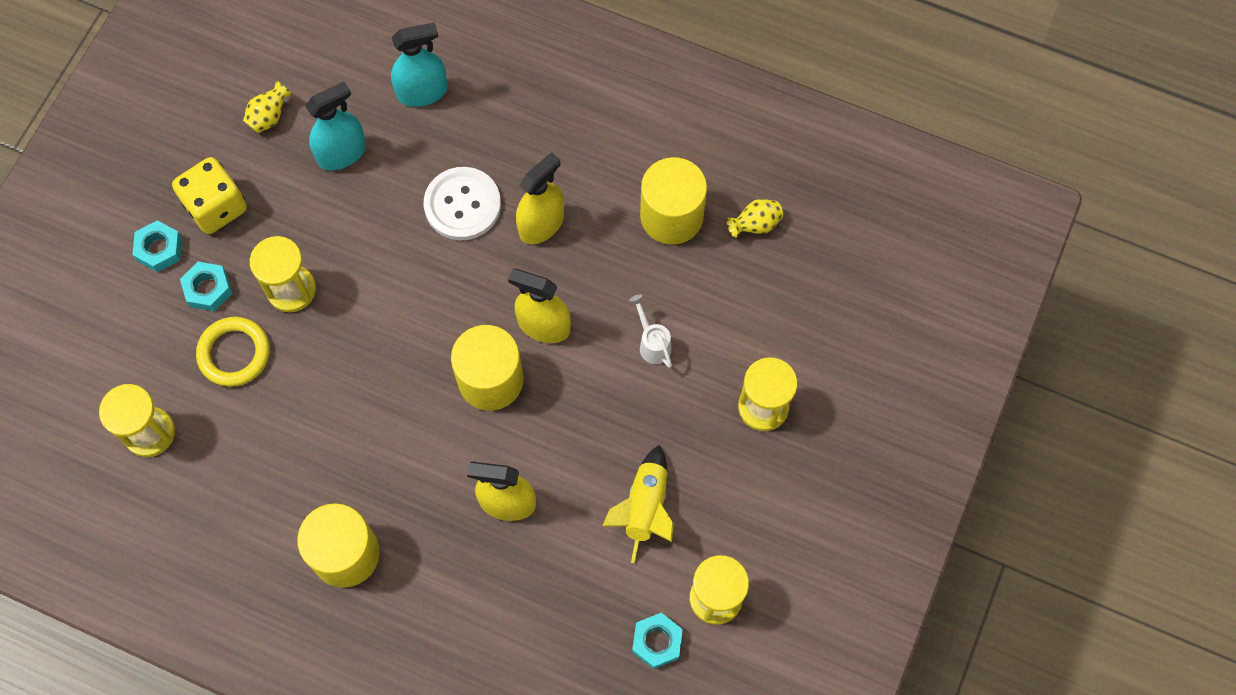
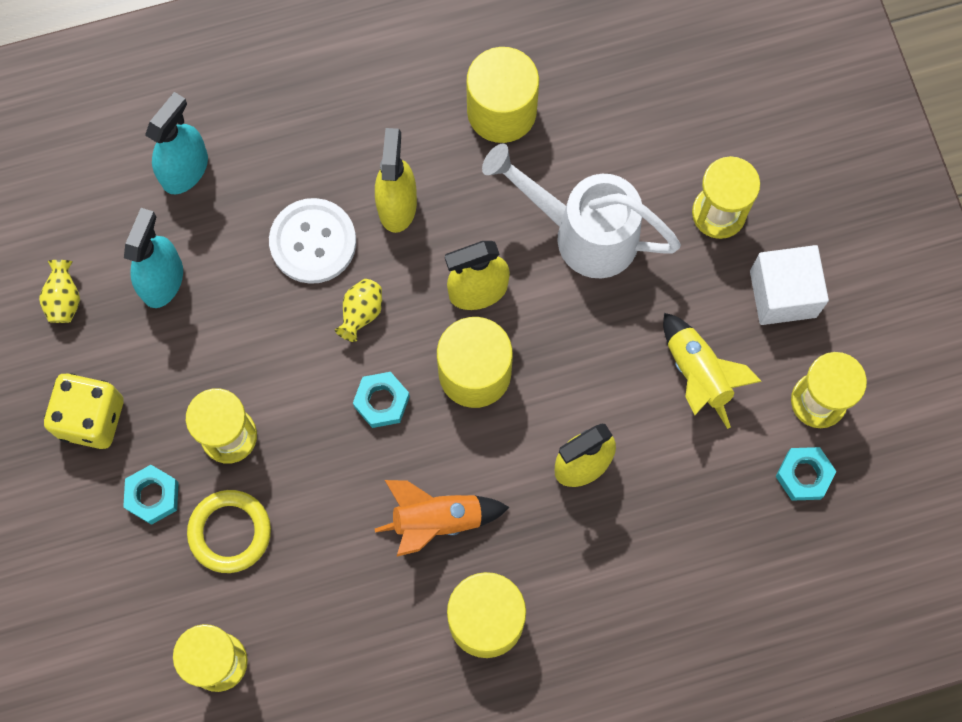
camera: 40 degrees left, 5 degrees up
turquoise nut [132,220,182,272] -> turquoise nut moved to [353,372,410,428]
white watering can [629,294,672,368] -> white watering can [482,143,681,278], size x2.36
yellow vase [727,199,783,238] -> yellow vase moved to [335,279,382,342]
none -> orange rocket [375,480,510,556]
none -> white cube [750,245,829,325]

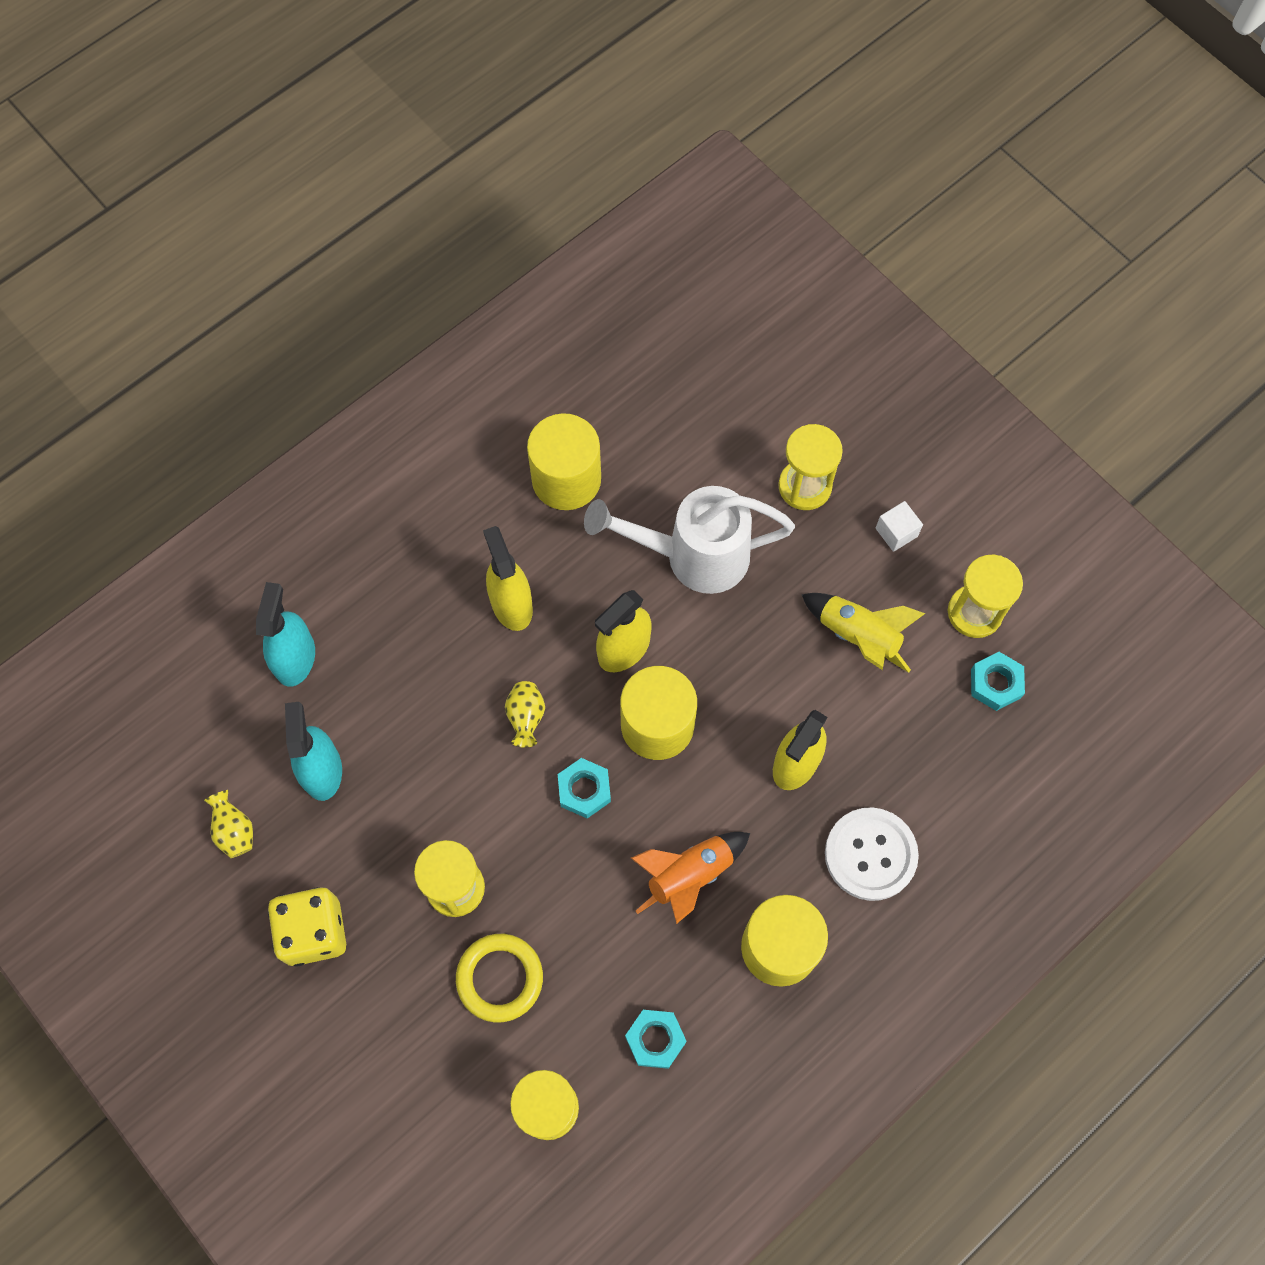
camera: 25 degrees left, 5 degrees down
turquoise nut [123,465,179,525] -> turquoise nut moved to [625,1010,687,1069]
white button [269,198,356,284] -> white button moved to [825,808,919,901]
white cube [750,245,829,325] -> white cube [876,501,923,552], size x0.54

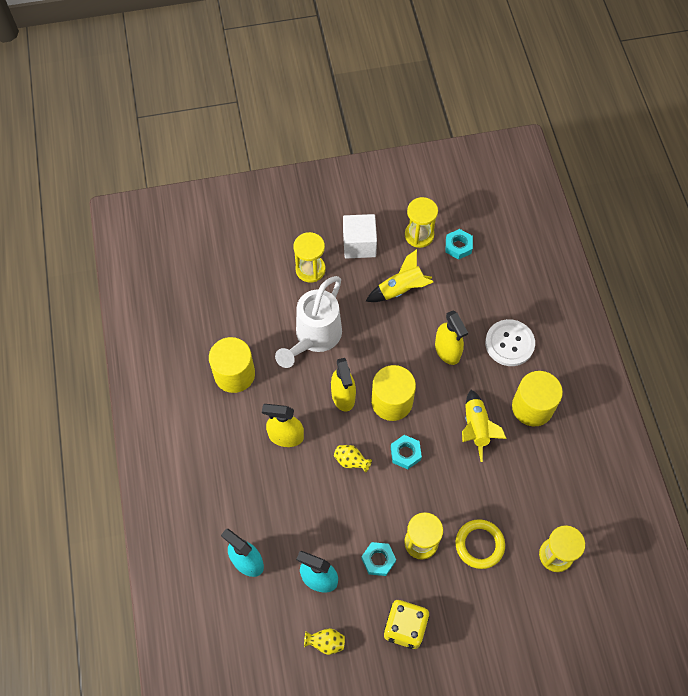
camera: 60 degrees left, 5 degrees down
turquoise nut [625,1010,687,1069] -> turquoise nut moved to [361,542,396,576]
orange rocket [631,832,750,924] -> yellow rocket [462,390,507,462]
white cube [876,501,923,552] -> white cube [343,214,377,259], size x1.85

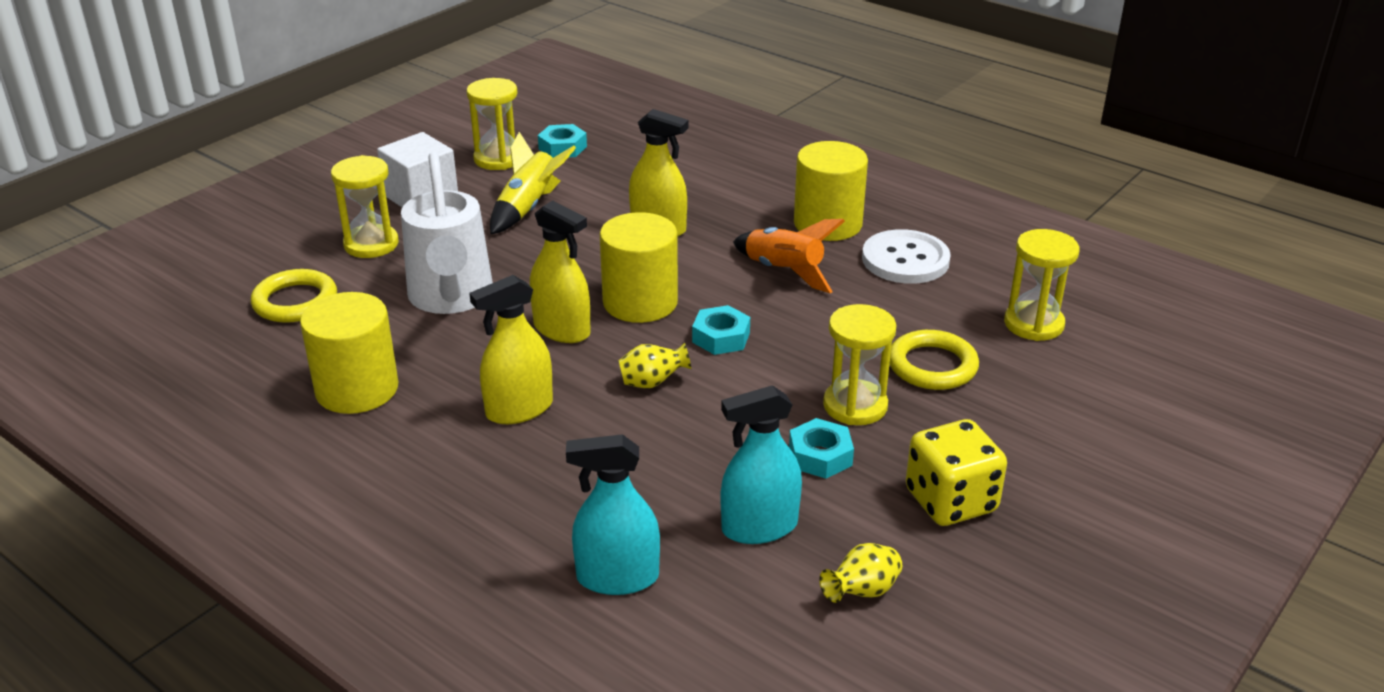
camera: 40 degrees left, 30 degrees down
yellow rocket [462,390,507,462] -> orange rocket [733,219,845,293]
white button [485,319,535,366] -> white button moved to [862,229,951,284]
none -> yellow ring [251,269,337,323]

